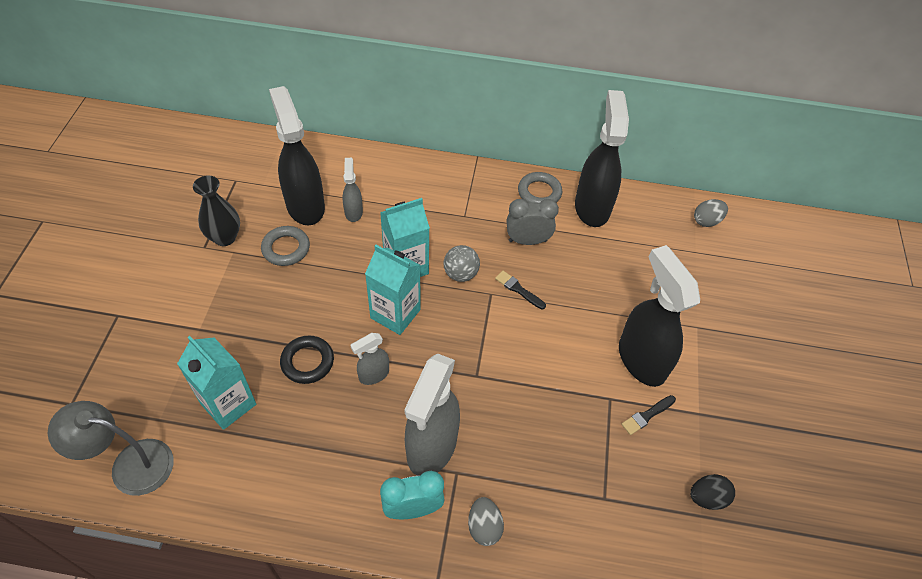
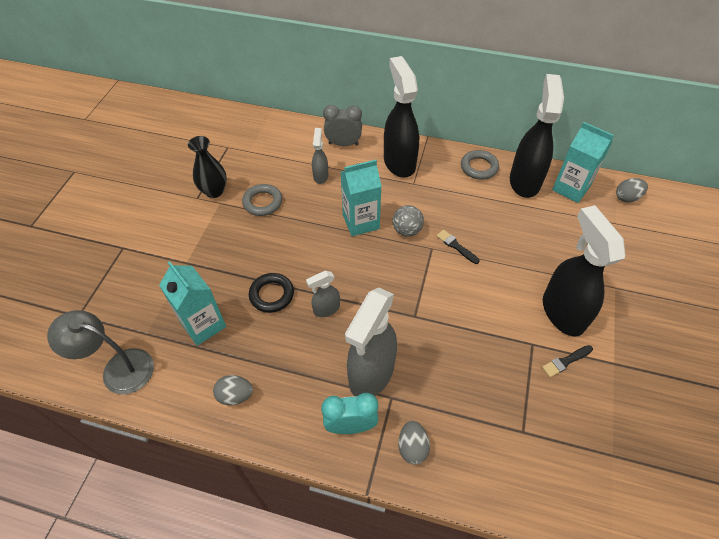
camera: 10 degrees right, 0 degrees up
black spray bottle [269,86,325,225] -> black spray bottle moved to [384,56,419,178]
turquoise carton [365,245,421,335] -> turquoise carton moved to [552,122,614,203]
grey clock [507,199,559,245] -> grey clock moved to [323,105,362,146]
black egg [690,474,735,510] -> none
none -> grey egg [213,375,253,405]

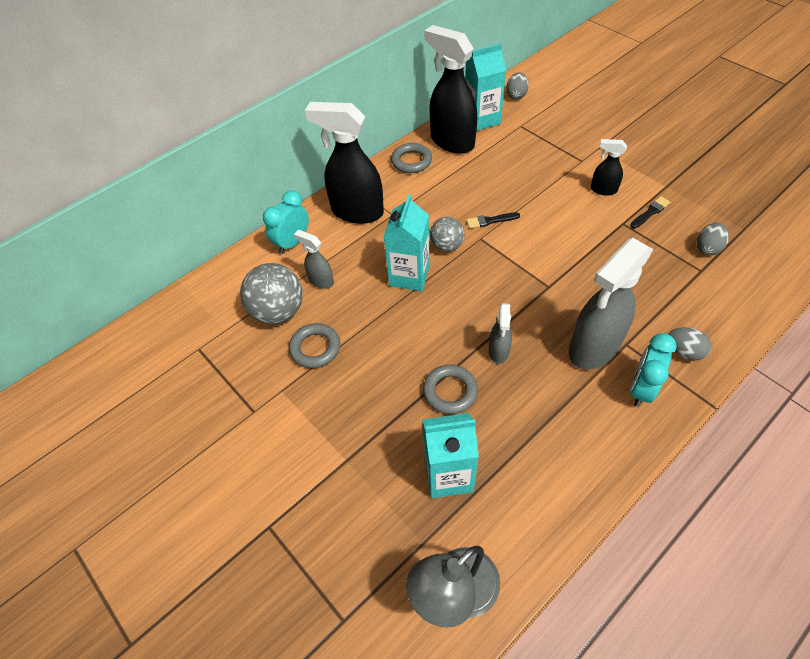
camera: 55 degrees left, 0 degrees up
black vase [188,136,227,198] -> none
grey egg [213,375,253,405] -> grey egg moved to [697,223,729,255]
black ring [249,273,294,313] -> grey ring [423,364,478,414]
grey clock [323,105,362,146] -> turquoise clock [263,190,309,254]
grey spray bottle [345,288,397,397] -> grey spray bottle turned 75 degrees clockwise [569,238,653,369]
black brush [542,345,593,377] -> black brush turned 135 degrees counterclockwise [630,196,670,229]
black spray bottle [543,205,625,337] -> black spray bottle [591,139,627,195], size x0.49
none -> grey ball [240,263,303,324]

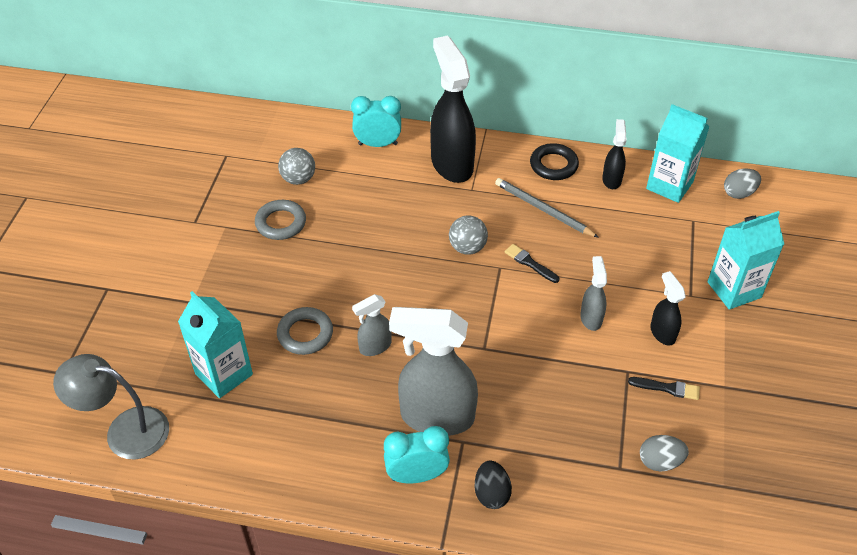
camera: 50 degrees right, 5 degrees down
grey ball [240,263,303,324] -> grey ball [278,148,315,185], size x0.62
grey spray bottle [294,230,334,289] -> grey spray bottle moved to [580,256,607,331]
turquoise carton [383,194,430,291] -> turquoise carton moved to [707,211,784,310]
grey ring [391,143,432,173] -> black ring [530,143,579,180]
black spray bottle [424,25,477,154] -> black spray bottle [602,119,627,189], size x0.49
grey egg [669,327,711,360] -> black egg [475,460,512,509]
none -> grey pencil [495,178,599,238]

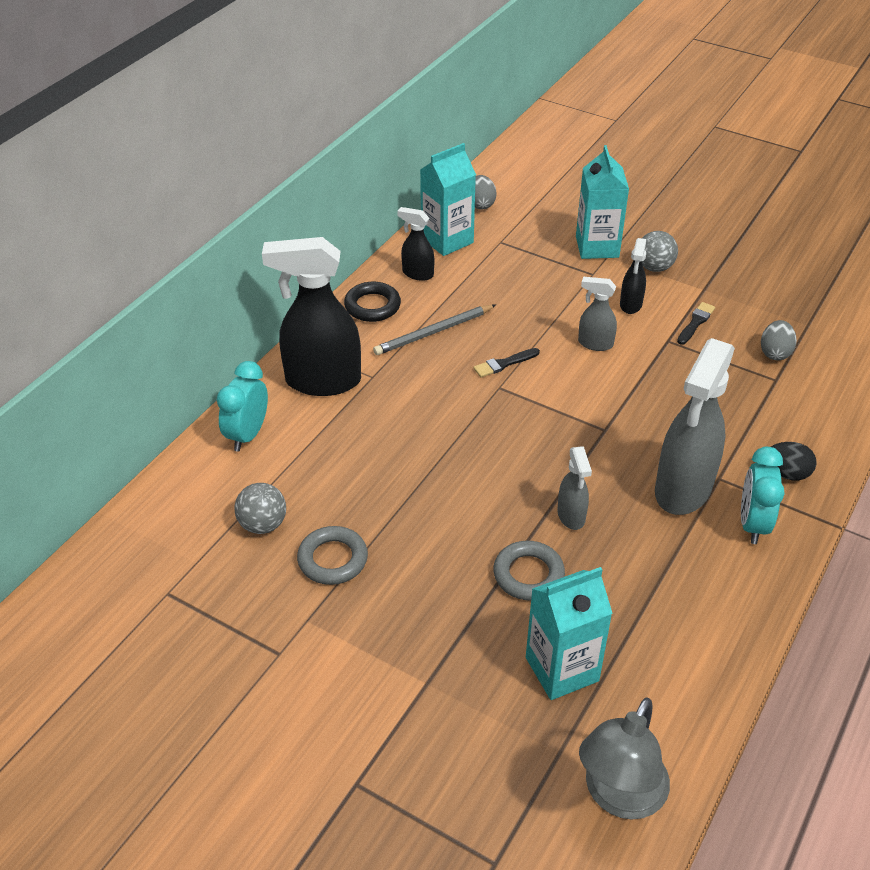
camera: 70 degrees left, 5 degrees down
grey ball [449,215,488,255] -> grey ball moved to [642,231,678,272]
black spray bottle [650,271,686,346] -> black spray bottle turned 75 degrees counterclockwise [620,238,646,314]

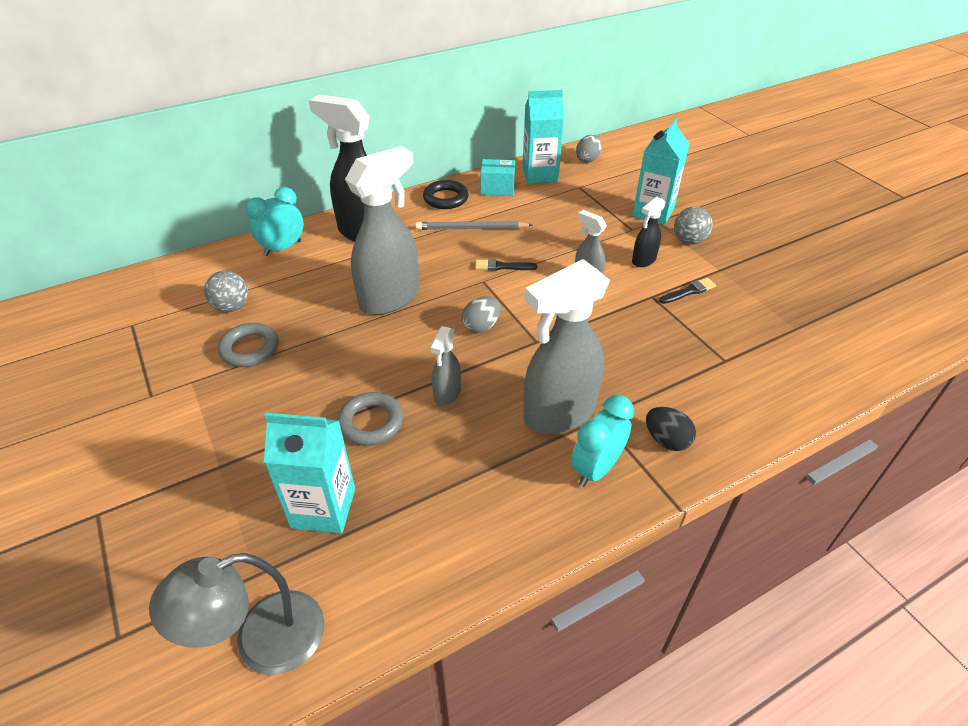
camera: 30 degrees right, 0 degrees up
black spray bottle [397,207,434,281] -> turquoise box [480,159,515,196]
grey egg [761,320,797,360] -> grey egg moved to [462,296,501,333]
none -> grey spray bottle [345,146,419,315]

